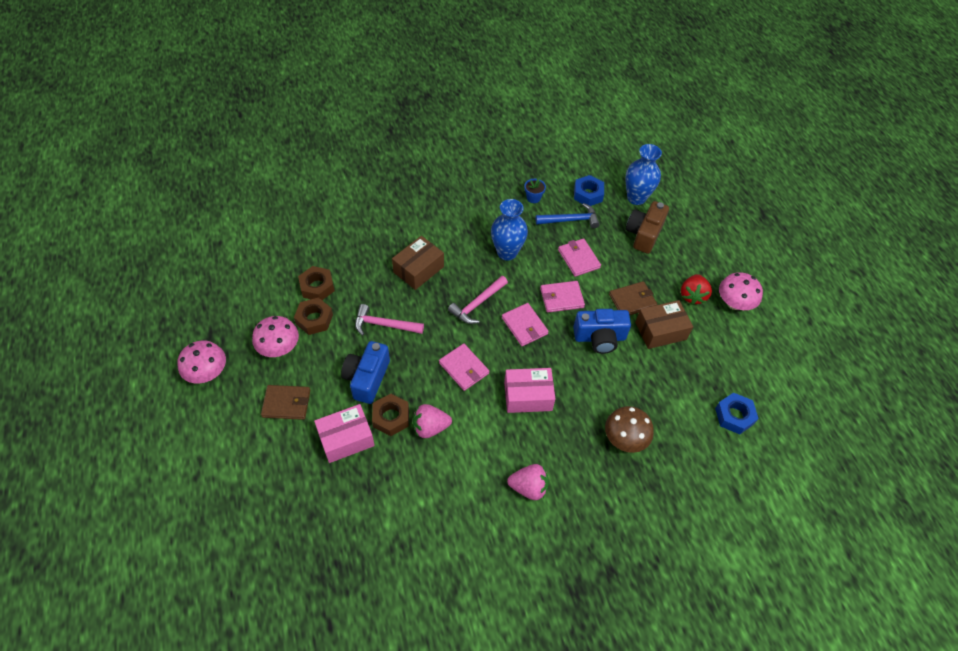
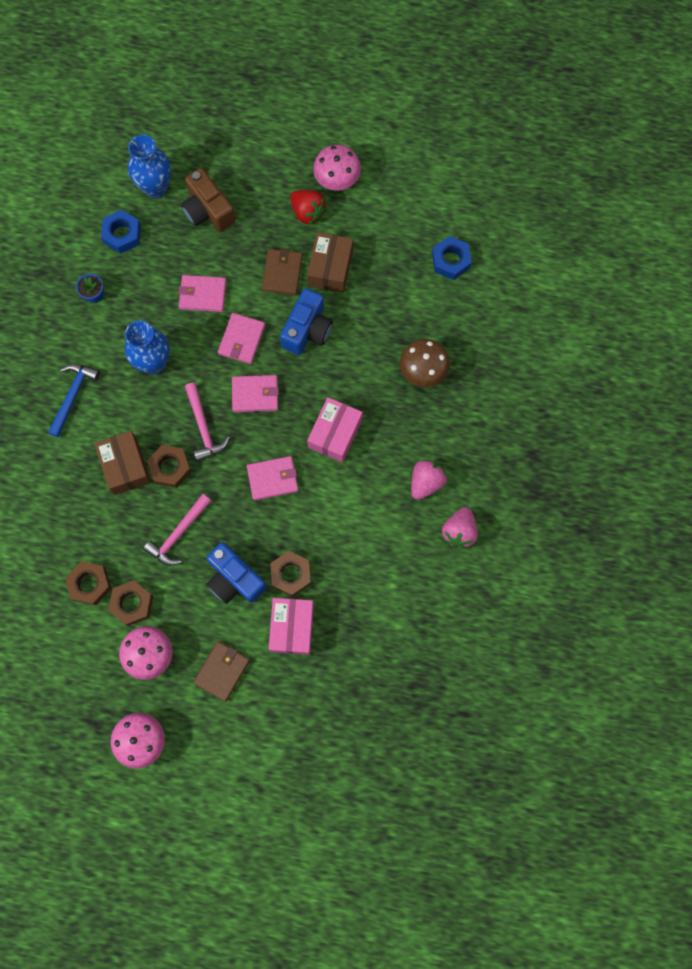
camera: 60 degrees left, 20 degrees up
pink strawberry [413,404,452,438] -> pink strawberry moved to [442,507,478,548]
blue hammer [536,203,600,228] -> blue hammer moved to [48,364,100,438]
none -> brown nut [147,445,191,488]

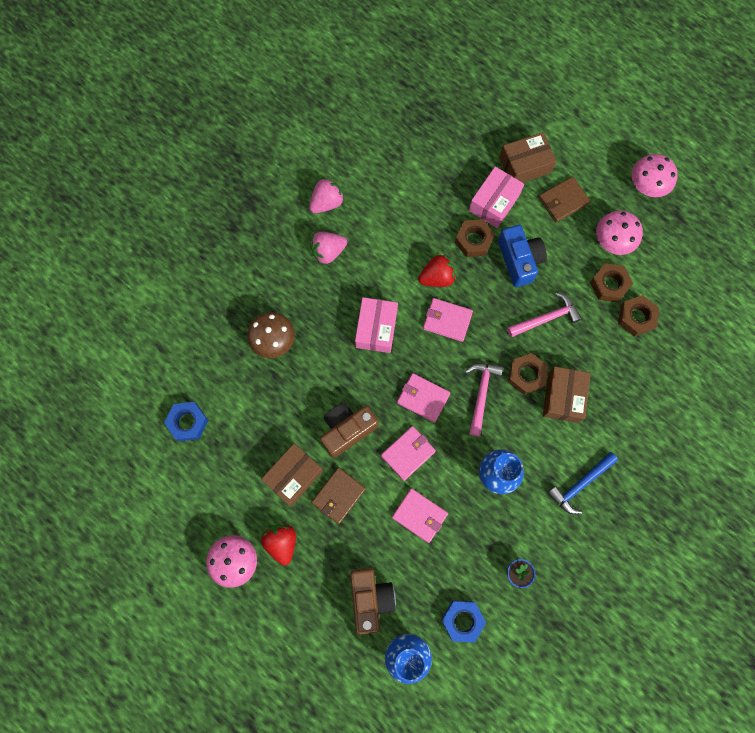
camera: 150 degrees left, 0 degrees up
blue camera [280,288,333,355] -> brown camera [320,402,378,458]
pink box [307,397,363,463] -> pink box turned 45 degrees counterclockwise [355,297,398,353]
none -> red strawberry [418,255,456,287]
none -> brown box [499,132,557,183]

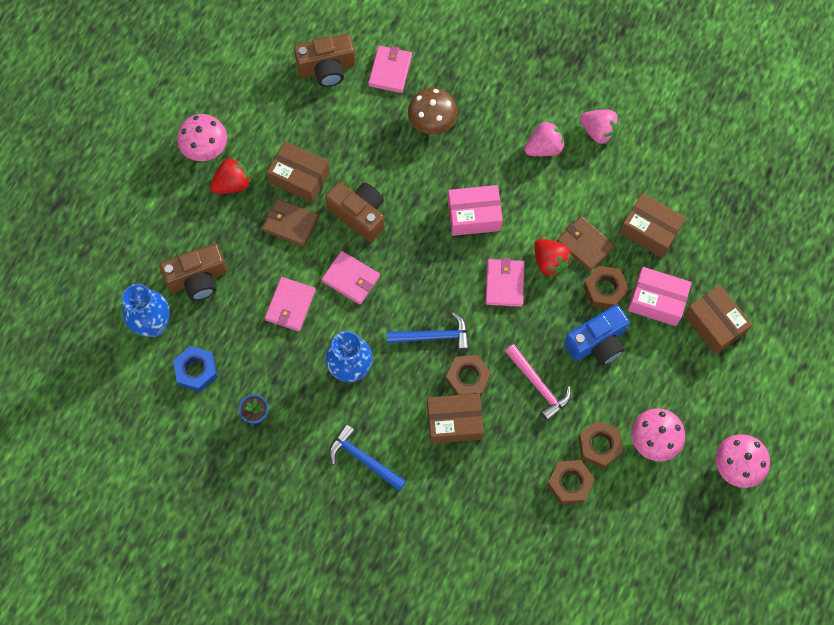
camera: 75 degrees right, 5 degrees down
blue nut [164,402,209,441] -> brown camera [294,34,355,87]
pink strawberry [310,232,347,264] -> pink strawberry turned 105 degrees clockwise [524,121,565,156]
pink wallet [397,373,450,423] -> pink wallet moved to [368,46,412,93]
pink hammer [465,363,503,436] -> blue hammer [387,312,470,351]
brown wallet [539,177,591,222] -> brown wallet moved to [556,216,615,271]
none -> brown box [619,193,686,258]

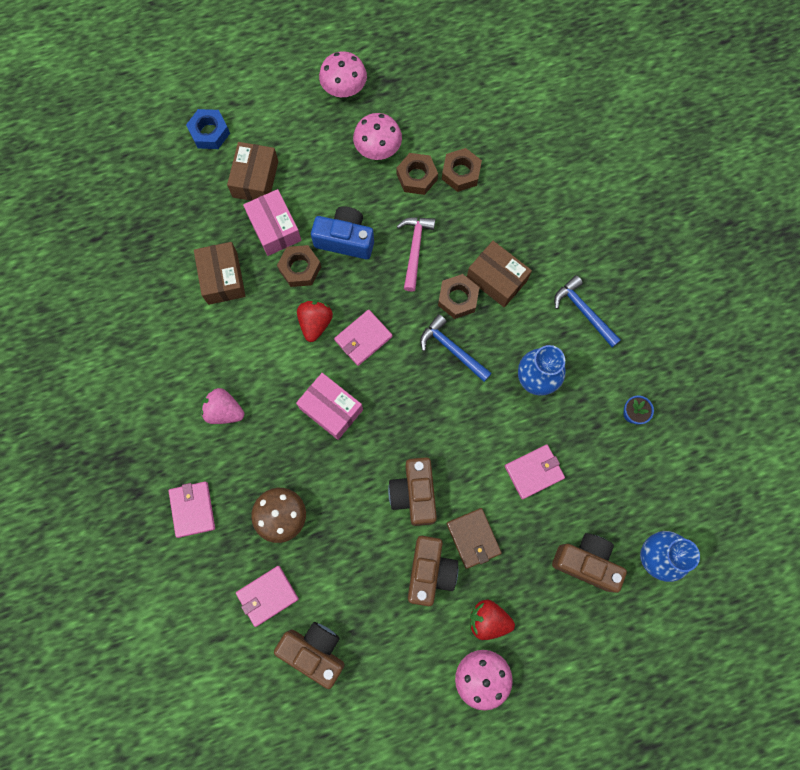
camera: 135 degrees left, 5 degrees up
blue nut [173,346,218,392] -> blue nut moved to [186,109,230,149]
brown box [267,141,330,203] -> brown camera [408,536,458,606]
pink wallet [321,251,380,304] -> pink wallet moved to [169,481,215,538]
blue hammer [329,424,406,491] -> blue hammer turned 150 degrees clockwise [554,275,621,347]
brown wallet [556,216,615,271] -> none
pink strawberry [580,109,620,144] -> none

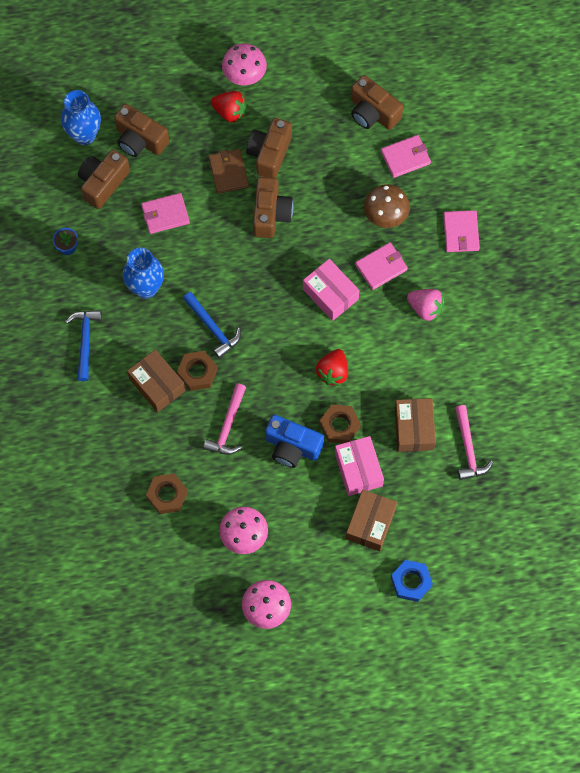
camera: 170 degrees left, 5 degrees down
pink wallet [334,309,393,366] -> pink wallet moved to [355,242,408,290]
brown nut [397,153,438,195] -> none
blue hammer [554,275,621,347] -> blue hammer turned 150 degrees counterclockwise [65,310,102,381]
none -> brown camera [78,150,130,209]
none -> pink hammer [455,405,493,480]

